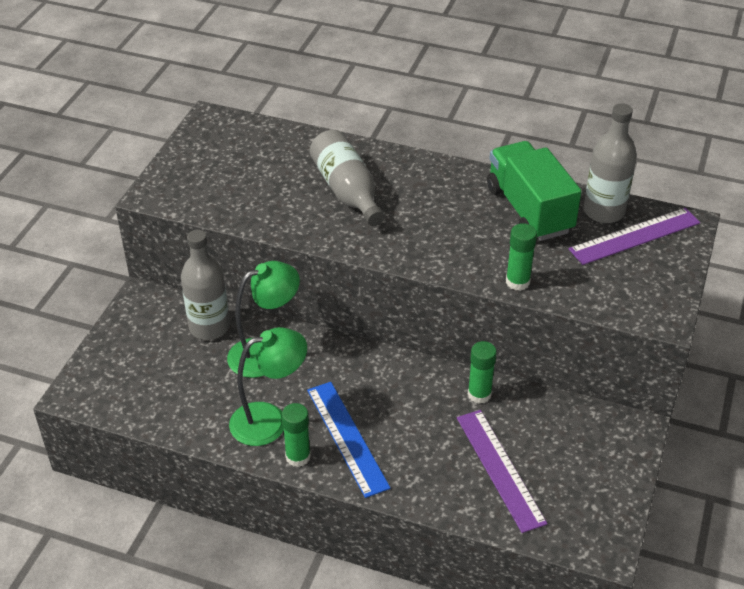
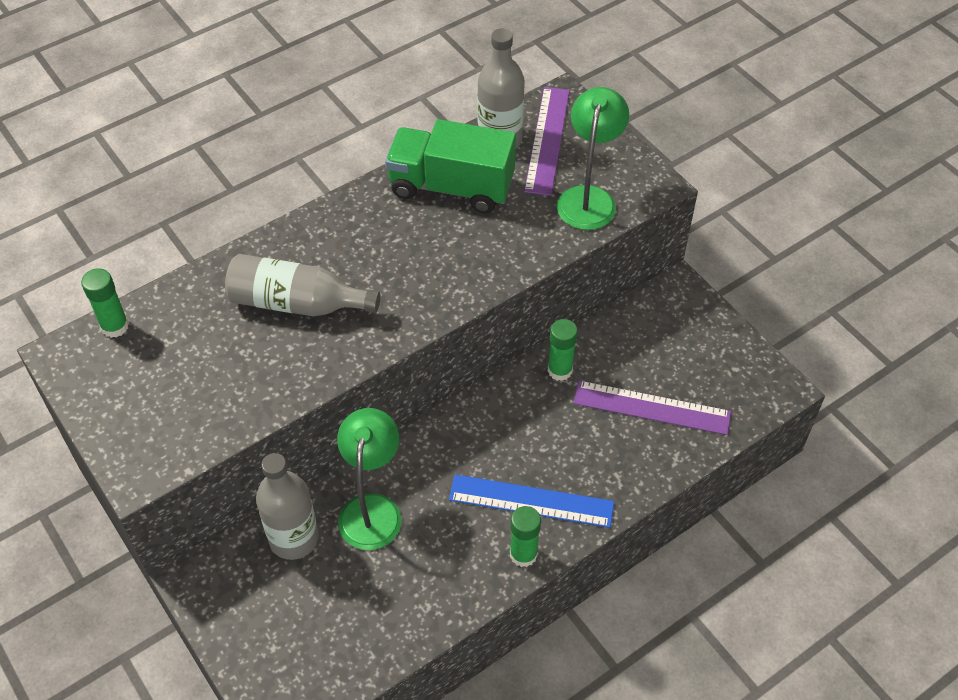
camera: 55 degrees left, 10 degrees up
green lamp [229,327,307,446] -> green lamp moved to [557,87,629,230]
green glue stick [506,223,537,291] -> green glue stick moved to [81,268,129,338]

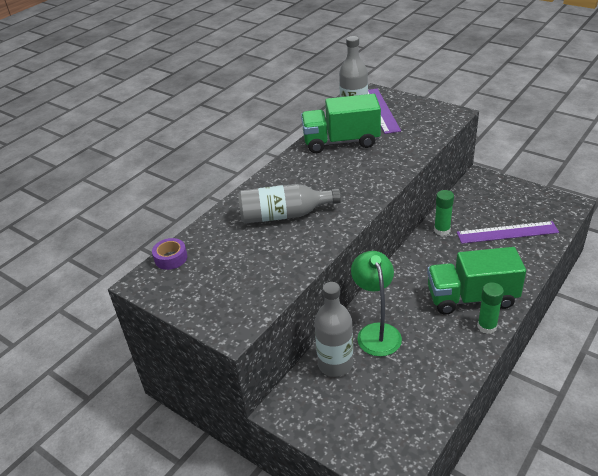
camera: 15 degrees left, 15 degrees down
green glue stick [81,268,129,338] -> purple tape [152,238,187,270]
blue ruler [449,474,614,528] -> green truck [427,247,526,315]
green lamp [557,87,629,230] -> none

